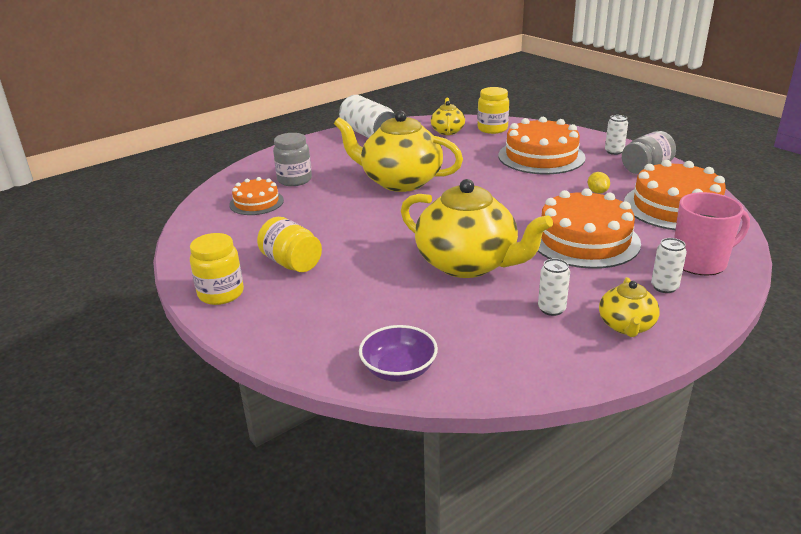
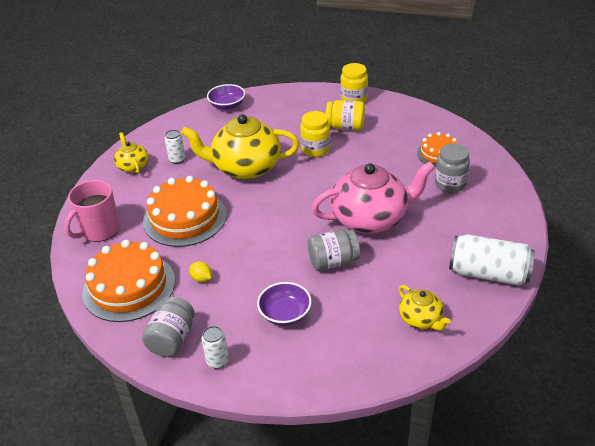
camera: 145 degrees right, 10 degrees up
yellow teapot [334,111,463,192] -> pink teapot [312,161,435,234]
yellow jar [477,87,509,134] -> yellow jar moved to [300,111,331,157]
orange cake [498,117,586,174] -> purple bowl [257,282,312,326]
white can [651,238,687,293] -> none
none -> grey jar [308,230,360,271]

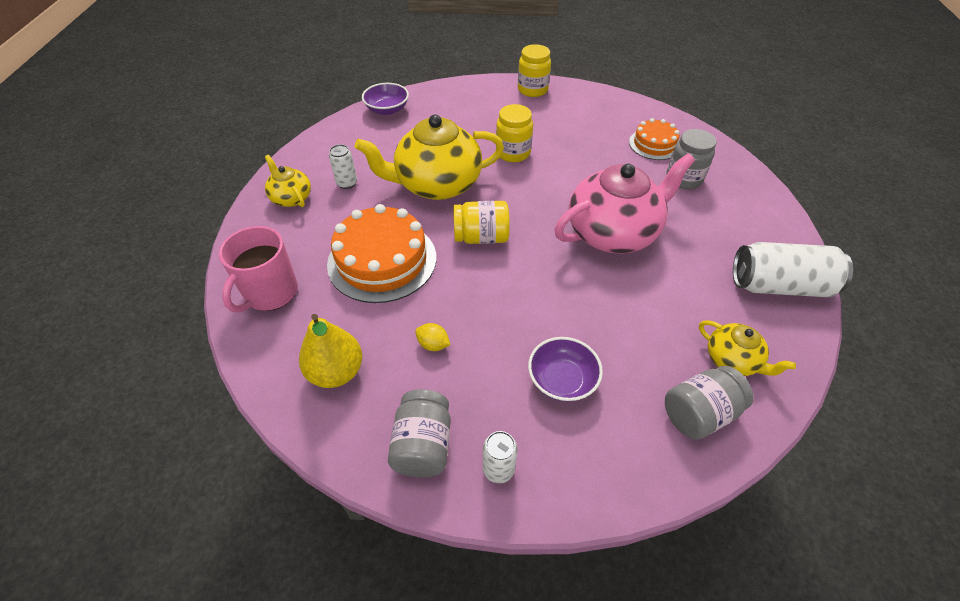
camera: 15 degrees left, 10 degrees up
orange cake [82,240,175,322] -> yellow pear [299,314,362,388]
grey jar [308,230,360,271] -> grey jar moved to [665,366,754,440]
yellow jar [326,100,365,130] -> yellow jar moved to [453,201,510,244]

